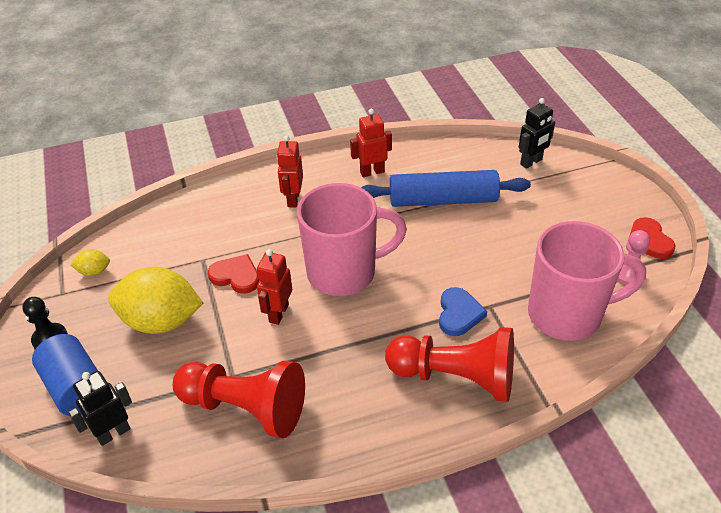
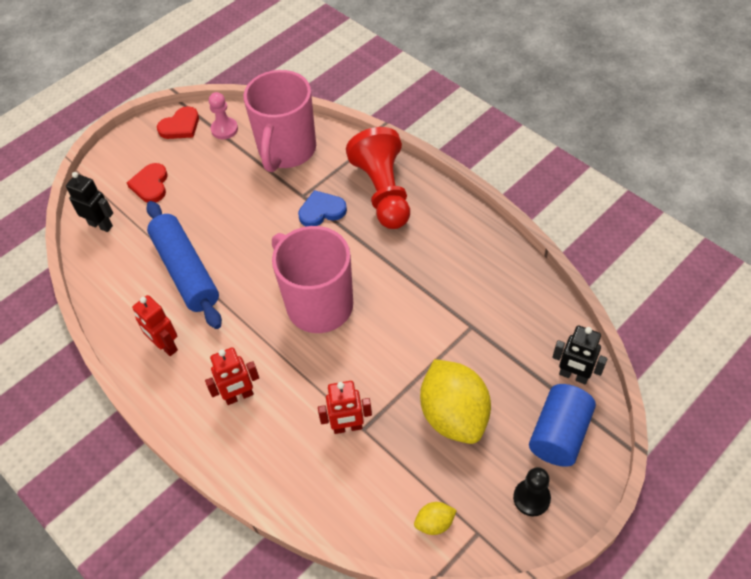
camera: 115 degrees left, 10 degrees up
yellow lemon [70,249,110,276] -> yellow lemon turned 75 degrees counterclockwise [414,502,457,535]
red pawn [173,361,305,438] -> none
red heart [208,254,259,294] -> red heart moved to [127,163,168,203]
red robot [257,249,292,325] -> red robot moved to [318,381,372,434]
pink mug [528,221,646,341] -> pink mug turned 135 degrees counterclockwise [243,70,316,172]

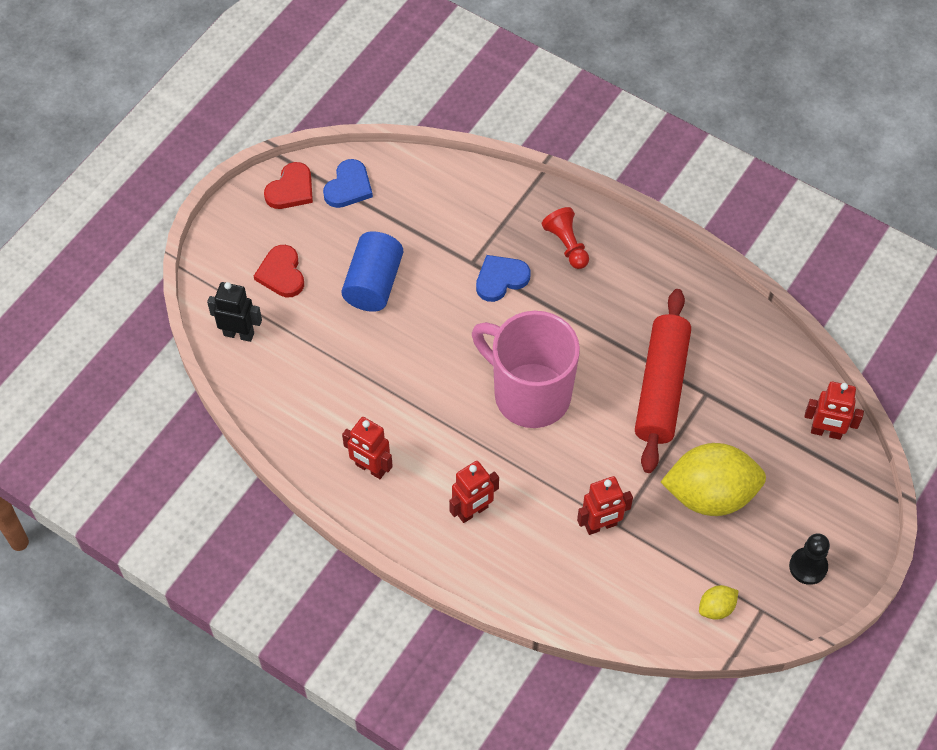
camera: 15 degrees left, 5 degrees up
blue rolling pin [146,201,222,329] -> none
pink pawn [209,92,238,139] -> blue heart [323,159,373,208]
pink mug [243,70,316,172] -> none
red pawn [346,127,410,229] -> red pawn [542,207,589,269], size x0.52
yellow lemon [420,359,491,444] -> yellow lemon turned 60 degrees counterclockwise [661,443,766,516]
blue cylinder [529,384,596,467] -> blue cylinder moved to [341,231,403,312]
black robot [552,325,607,384] -> red robot [804,382,864,440]
none -> red rolling pin [635,289,691,473]

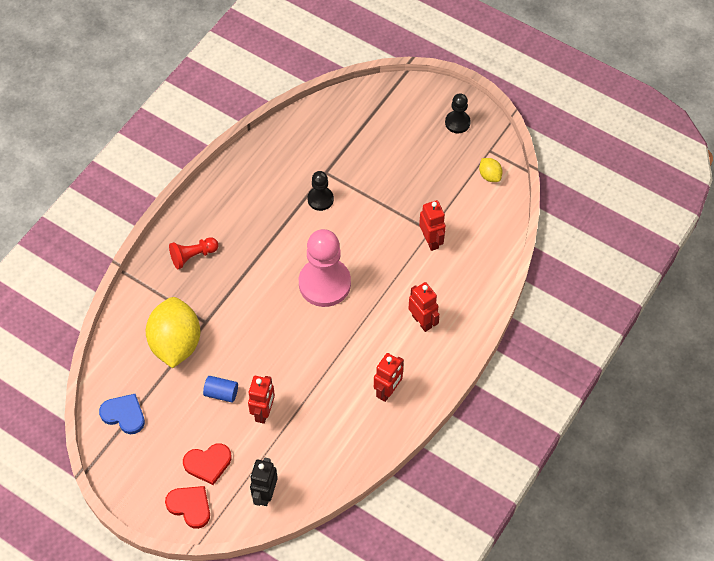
camera: 90 degrees left, 0 degrees up
red heart [264,162,313,209] -> red heart moved to [165,486,210,529]
blue cylinder [341,231,403,312] -> blue cylinder [203,376,238,402], size x0.56
pink mug [472,311,580,428] -> pink pawn [299,229,351,307]
blue heart [476,255,531,302] -> none
red rolling pin [635,289,691,473] -> black pawn [308,171,334,211]
yellow lemon [661,443,766,516] -> yellow lemon moved to [146,297,201,368]
red robot [804,382,864,440] -> red robot moved to [248,376,275,424]

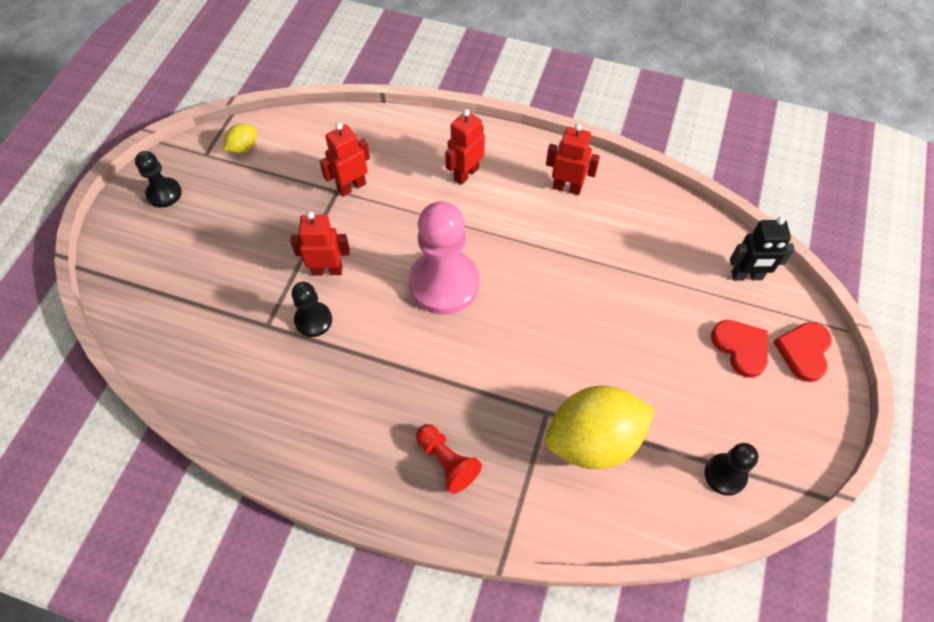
camera: 105 degrees left, 0 degrees up
blue heart [99,394,145,434] -> black pawn [704,443,759,496]
blue cylinder [203,376,238,402] -> none
red robot [248,376,275,424] -> red robot moved to [290,211,350,276]

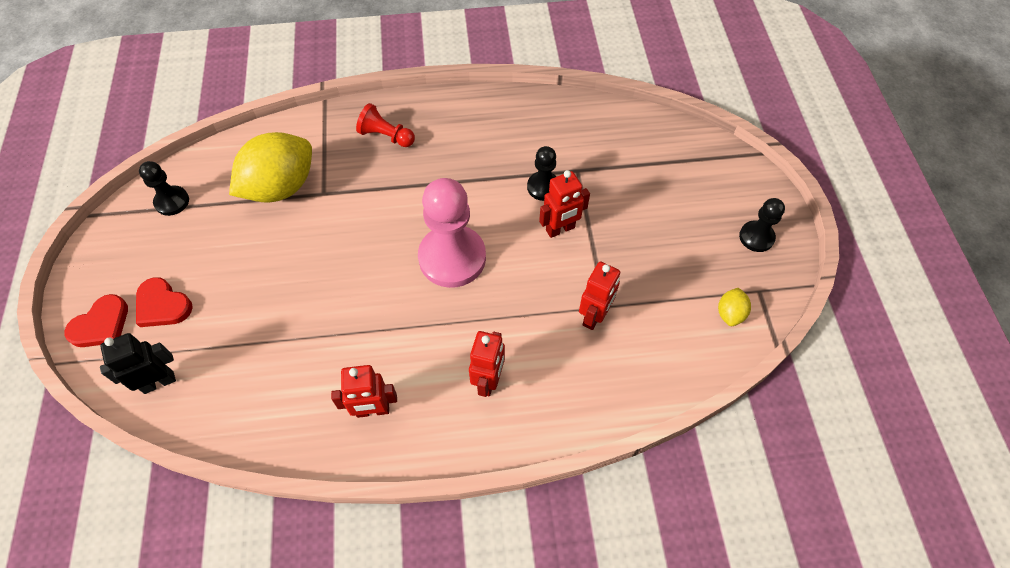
camera: 155 degrees right, 0 degrees up
red heart [773,322,832,382] -> red heart turned 45 degrees clockwise [65,294,128,347]

